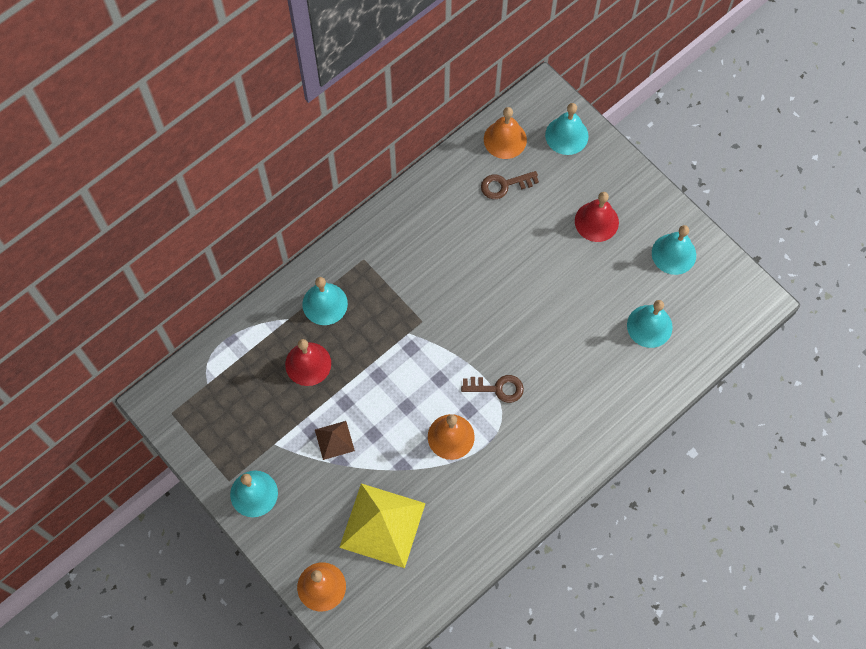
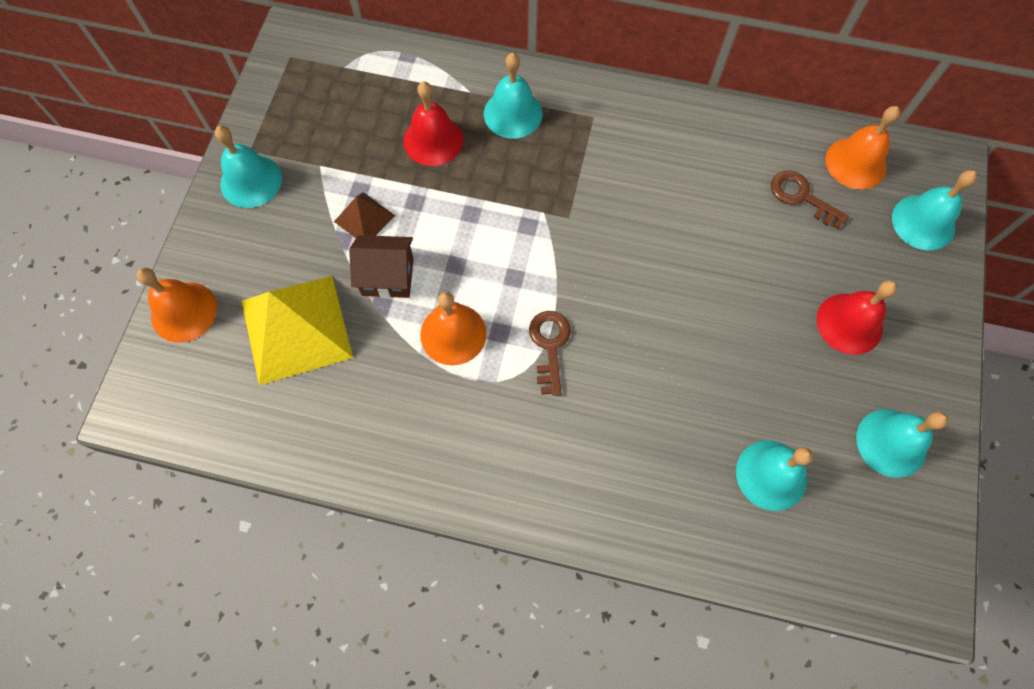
camera: 55 degrees right, 0 degrees up
brown key [461,375,524,403] -> brown key turned 150 degrees counterclockwise [529,311,571,396]
none -> brown house [349,235,414,298]

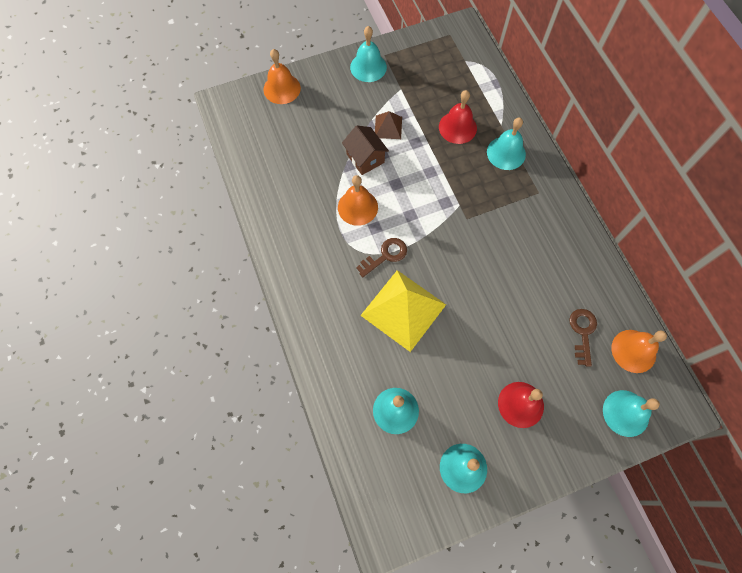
camera: 55 degrees right, 0 degrees up
yellow pyramid [242,276,353,385] -> yellow pyramid moved to [360,270,446,352]

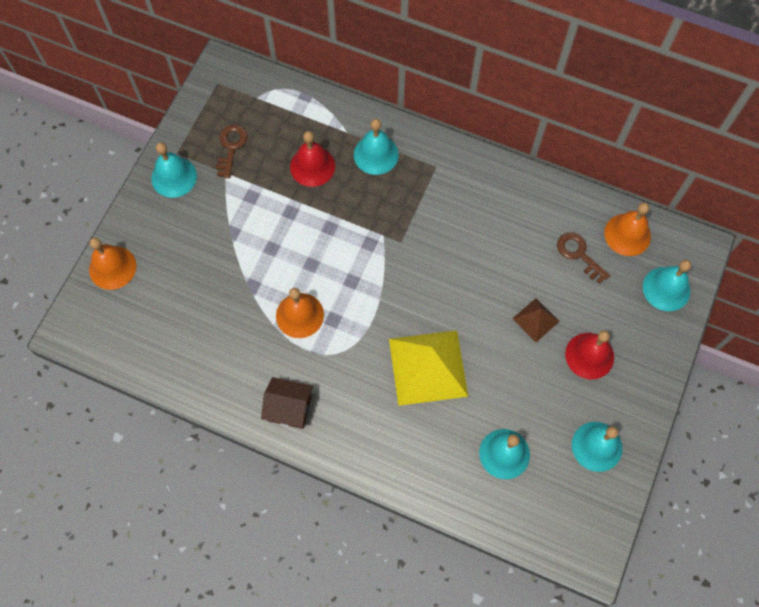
camera: 45 degrees left, 0 degrees up
brown house [342,125,389,175] -> brown house moved to [261,377,313,429]
brown key [356,238,407,277] -> brown key moved to [216,125,248,178]
brown pyramid [375,111,402,139] -> brown pyramid moved to [512,298,560,342]

